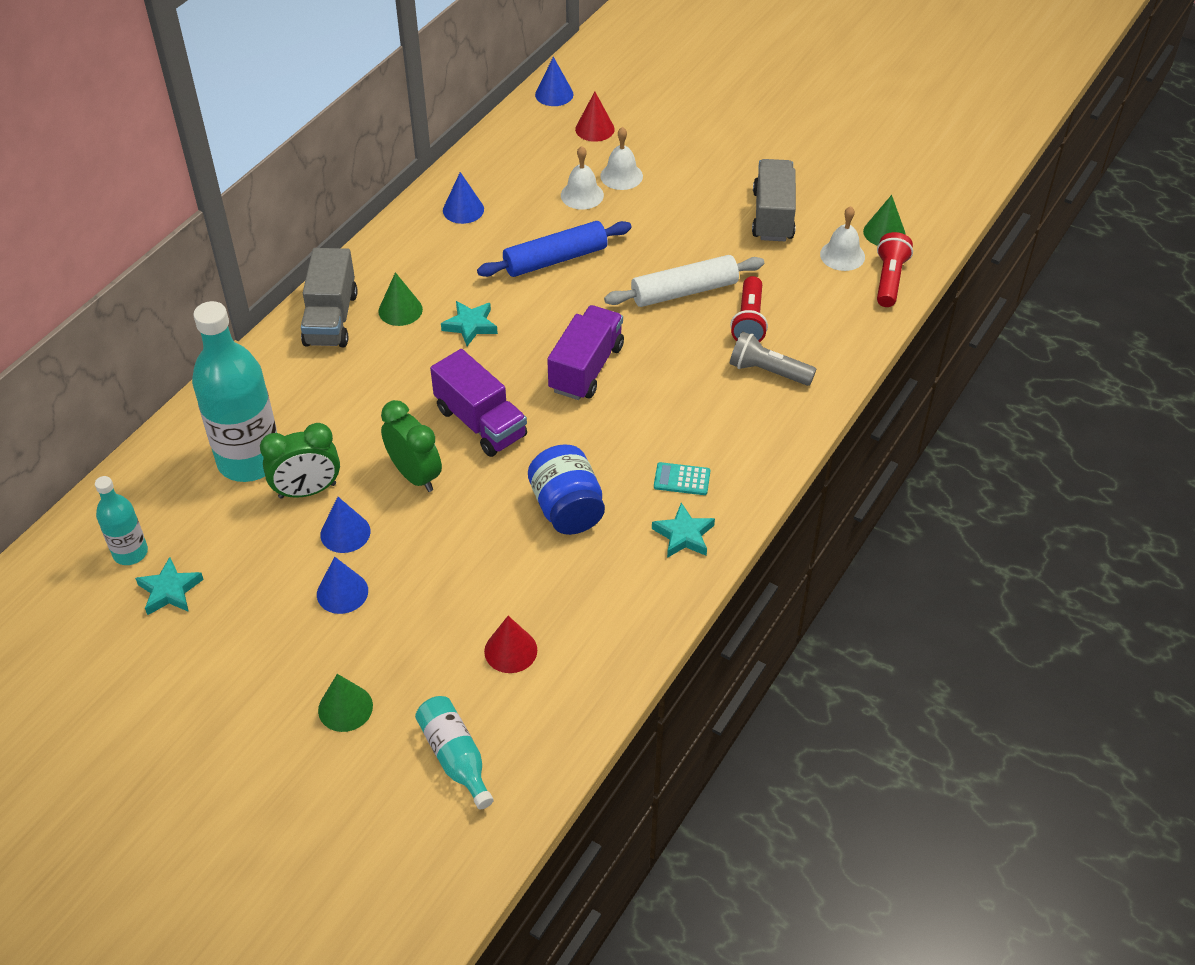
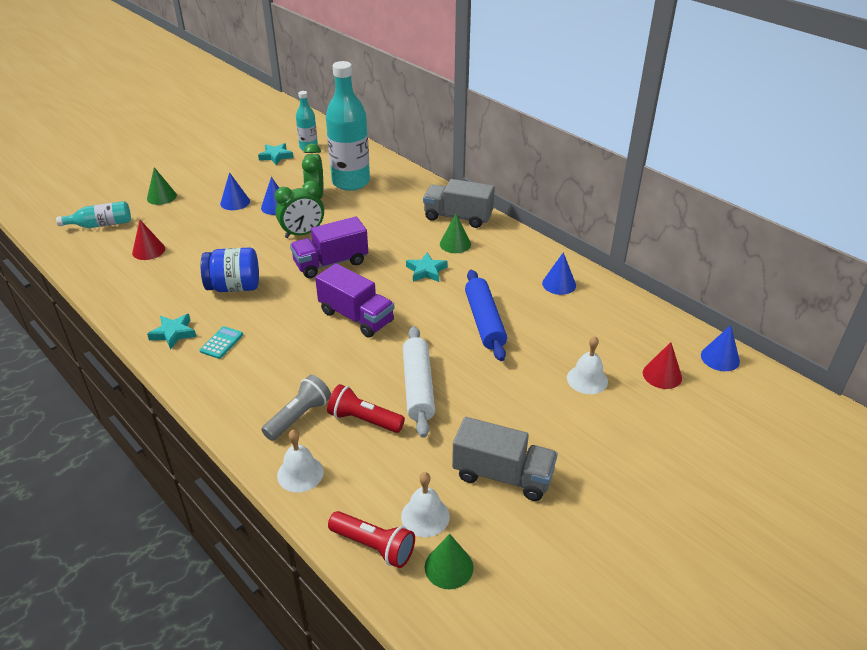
camera: 105 degrees right, 10 degrees down
white bell [561,146,604,210] -> white bell moved to [277,430,324,493]

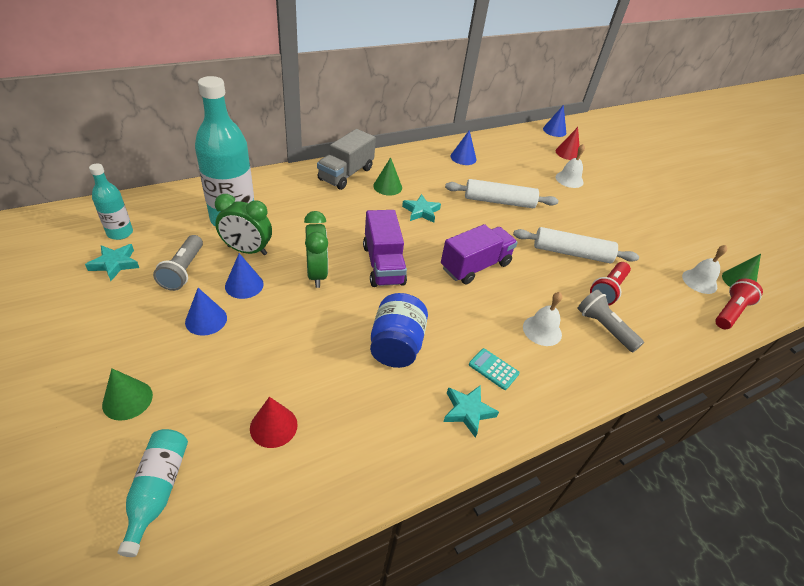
camera: 80 degrees left, 5 degrees up
white bell [277,430,324,493] -> white bell moved to [523,292,562,346]
grey truck [452,417,558,501] -> none
blue rolling pin [465,270,507,361] -> white rolling pin [445,179,559,208]
none -> grey flashlight [153,235,203,291]

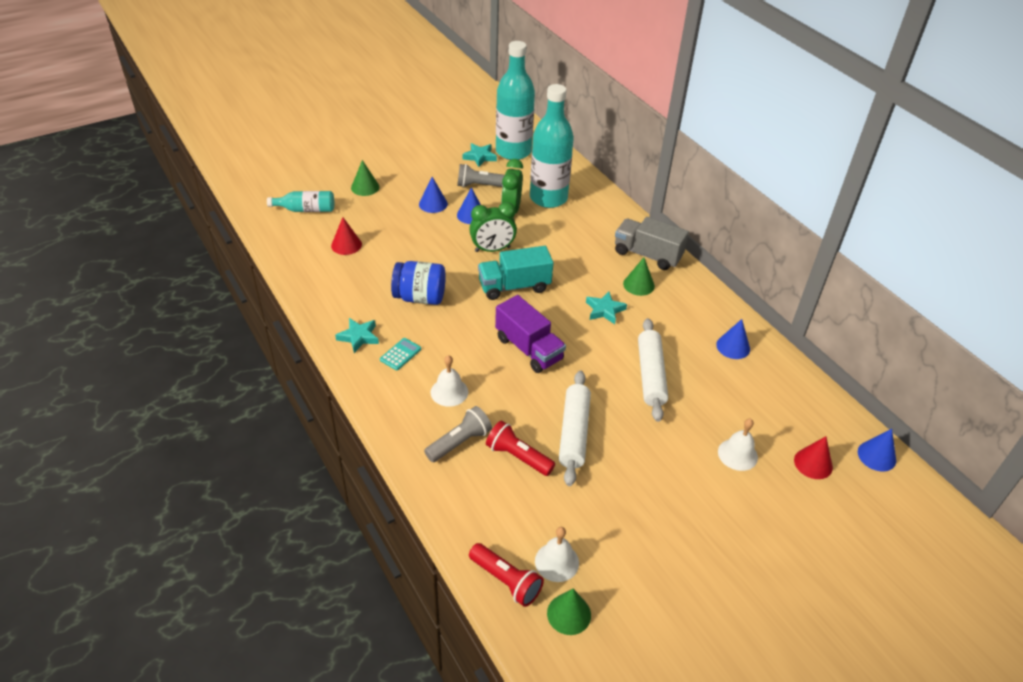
camera: 90 degrees right, 0 degrees up
turquoise bottle [89,163,133,240] -> turquoise bottle [496,41,535,160], size x1.94
purple truck [363,210,407,287] -> turquoise truck [478,246,553,300]

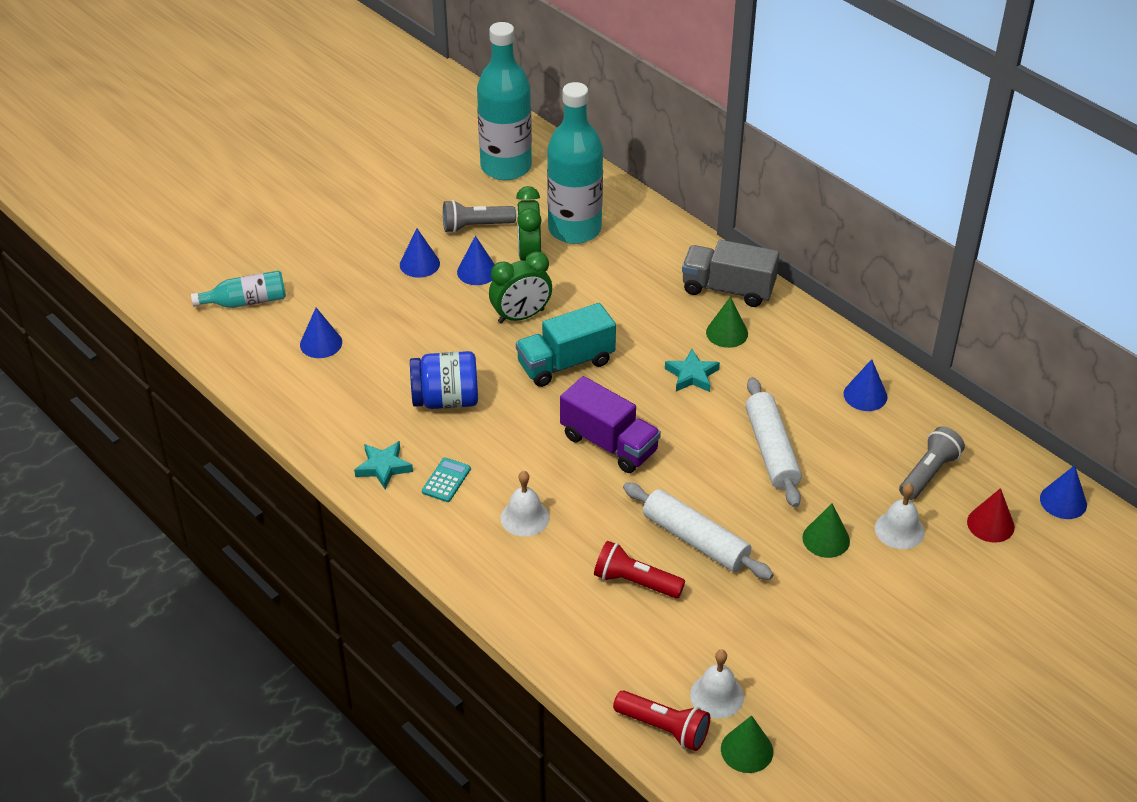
camera: 10 degrees left, 0 degrees up
red cone [331,217,362,255] -> blue cone [300,308,342,358]
green cone [351,160,379,196] -> green cone moved to [802,503,850,558]
grey flashlight [424,406,492,462] -> grey flashlight moved to [899,426,965,500]
turquoise star [463,143,497,167] -> none
white rolling pin [559,370,591,486] -> white rolling pin turned 45 degrees counterclockwise [623,482,774,580]

